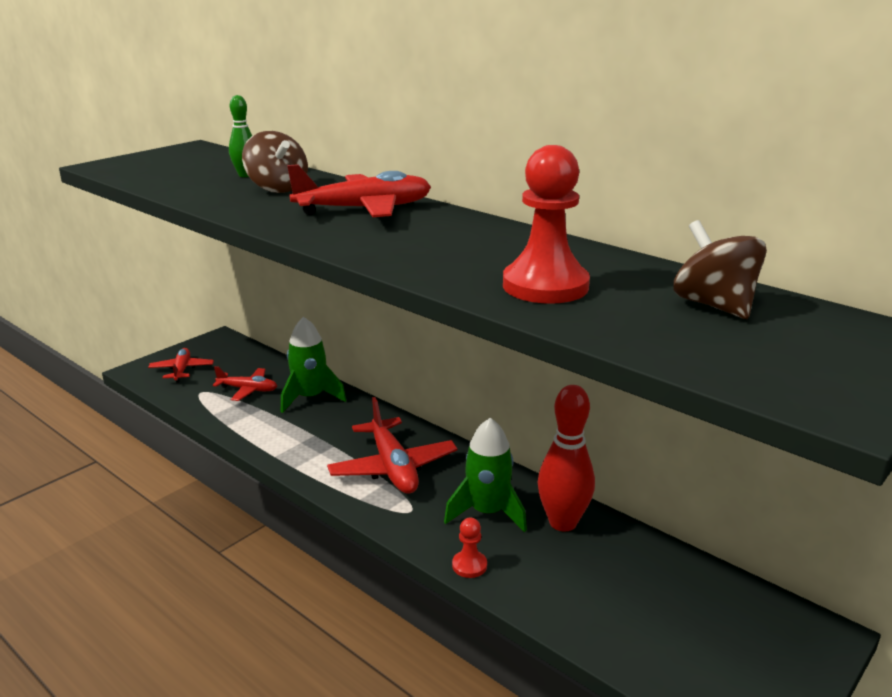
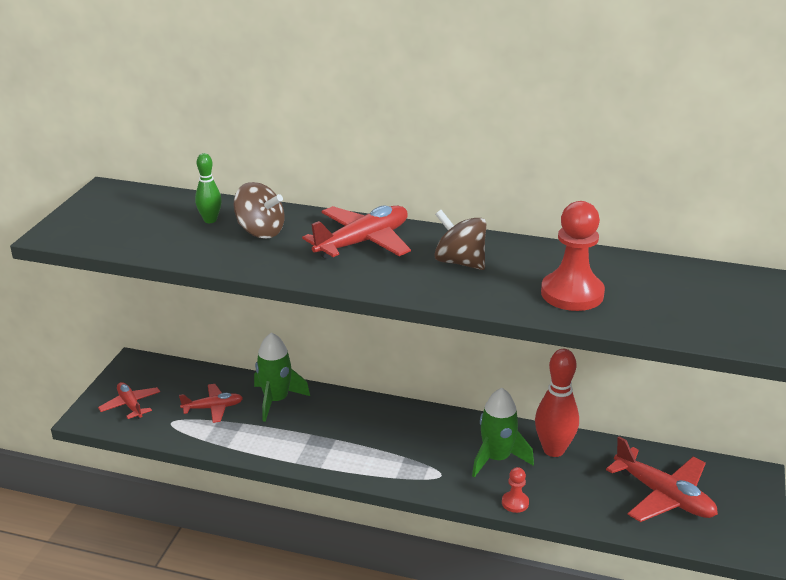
camera: 25 degrees left, 5 degrees up
red plane [327,397,458,494] -> red plane moved to [606,436,718,522]
brown spinning top [673,220,767,319] -> brown spinning top moved to [434,210,486,270]

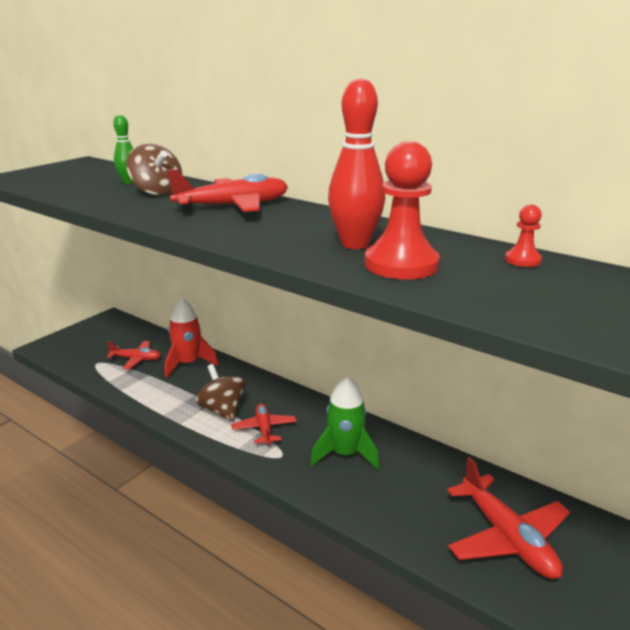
camera: 20 degrees right, 5 degrees down
red plane [98,382,160,419] -> red plane moved to [231,403,296,446]
green rocket [254,332,310,422] -> red rocket [165,298,219,378]
brown spinning top [434,210,486,270] -> brown spinning top moved to [195,364,246,421]
red pawn [502,467,529,513] -> red pawn moved to [505,204,542,267]
red bowling pin [535,349,579,457] -> red bowling pin moved to [328,78,385,249]

